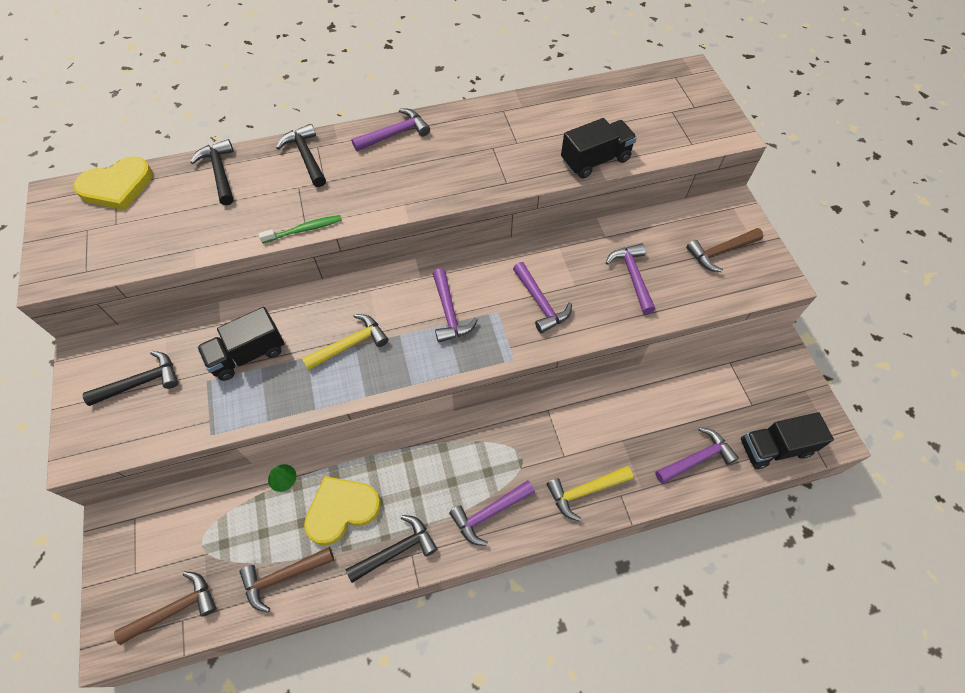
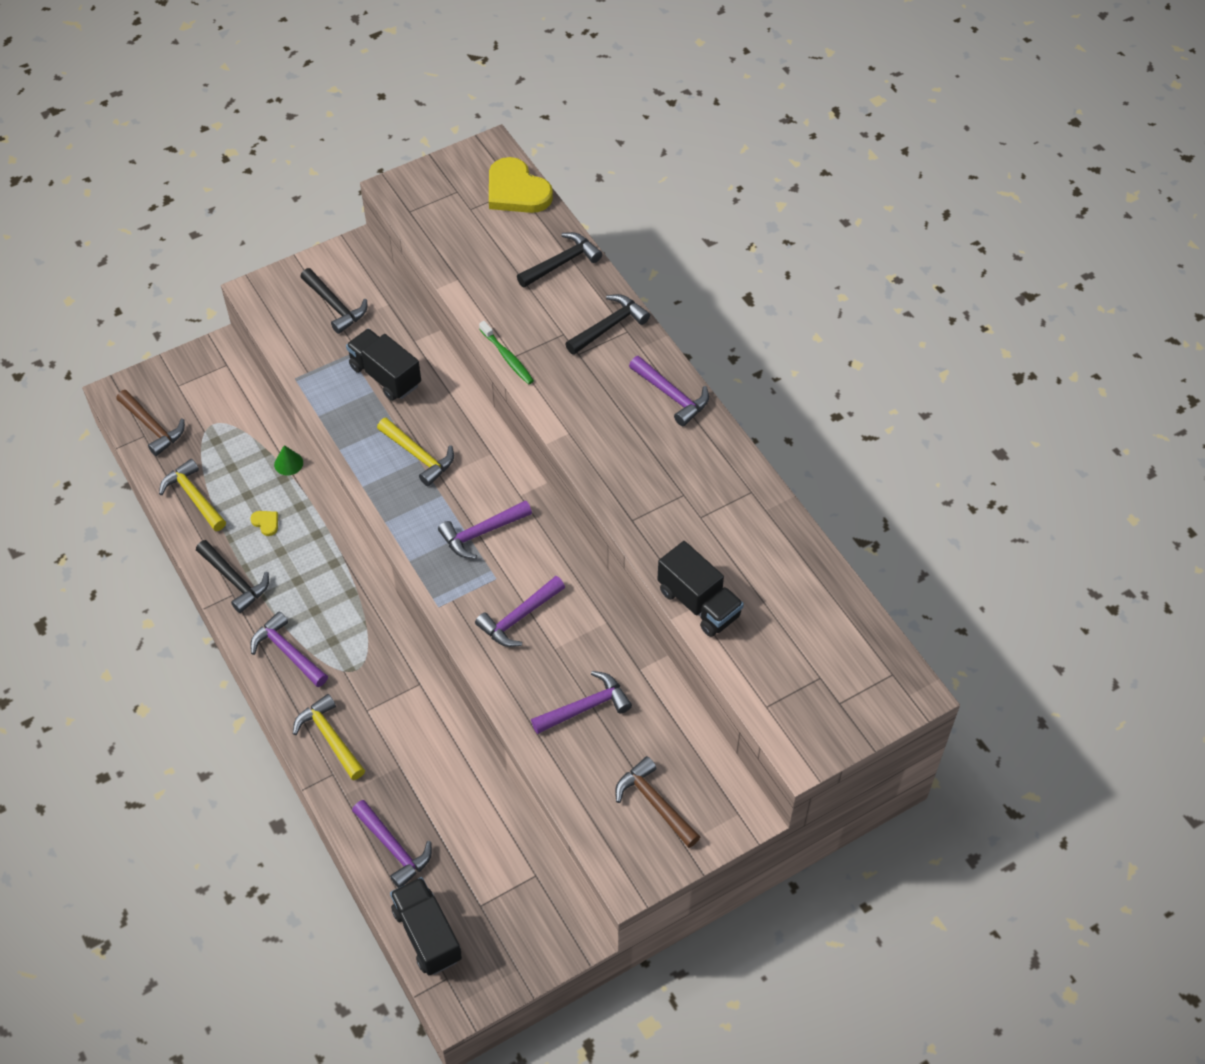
camera: 75 degrees right, 5 degrees down
brown hammer [239,547,334,613] -> yellow hammer [159,459,226,531]
yellow heart [304,476,381,545] -> yellow heart [250,511,278,536], size x0.41

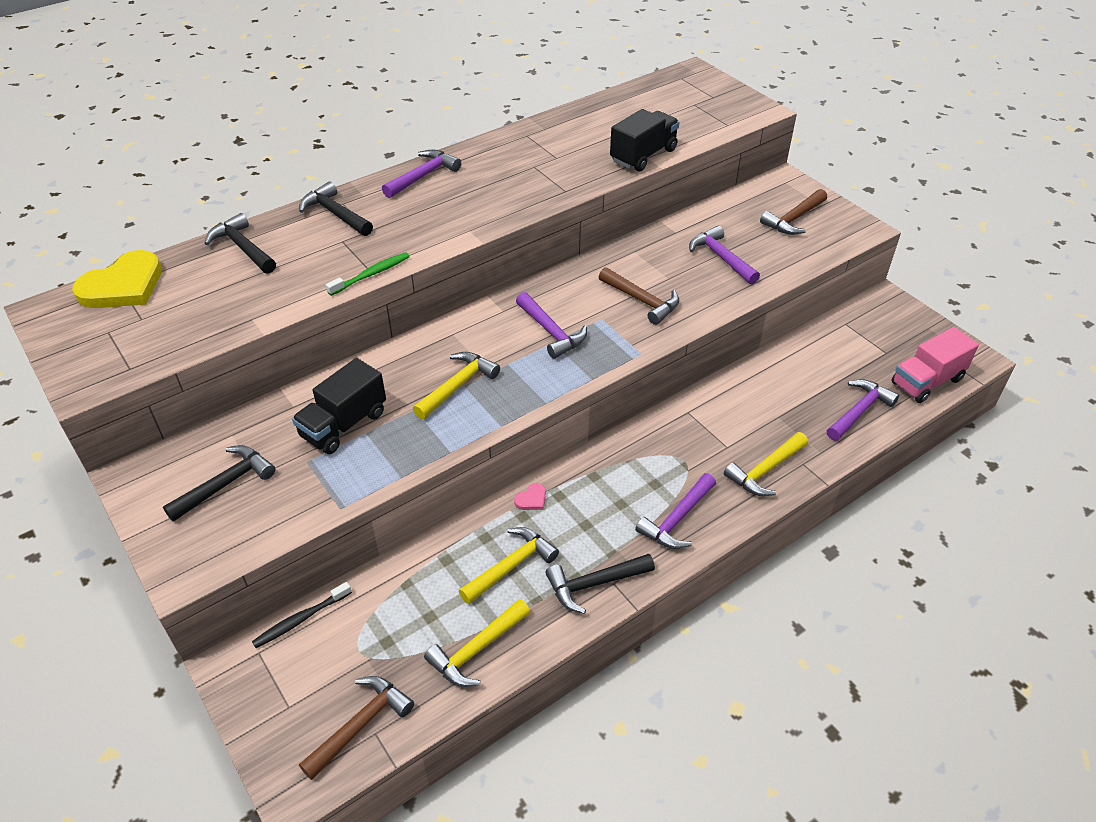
camera: 95 degrees left, 10 degrees down
black hammer [196,540,269,613] -> black hammer turned 150 degrees counterclockwise [545,554,655,614]
yellow heart [250,511,278,536] -> yellow hammer [459,527,559,604]
green cone [274,445,303,476] -> none
black truck [390,877,462,975] -> pink truck [891,327,979,403]
purple hammer [475,576,565,647] -> brown hammer [599,267,679,325]
none -> black toothbrush [252,582,352,648]
none -> pink heart [514,483,546,510]

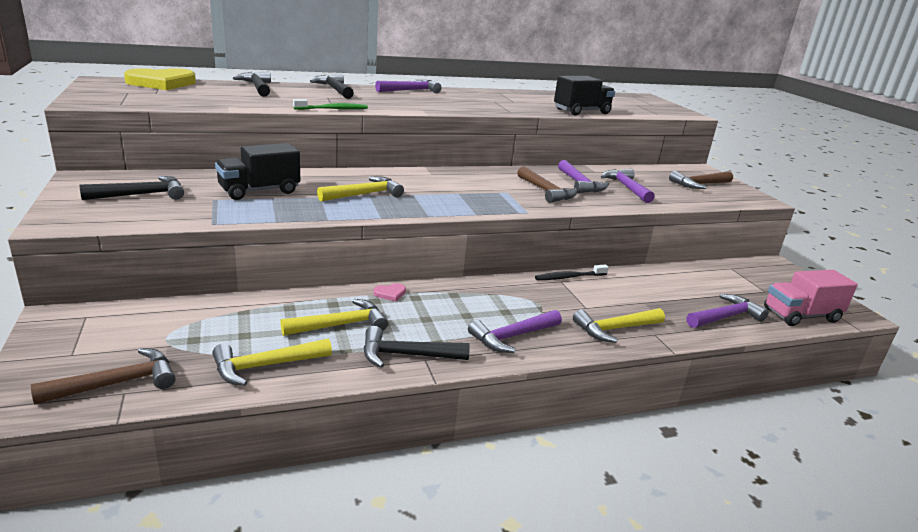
camera: 15 degrees right, 20 degrees down
black toothbrush [252,582,352,648] -> black toothbrush moved to [535,264,609,280]
purple hammer [516,292,587,359] -> purple hammer moved to [558,160,609,193]

